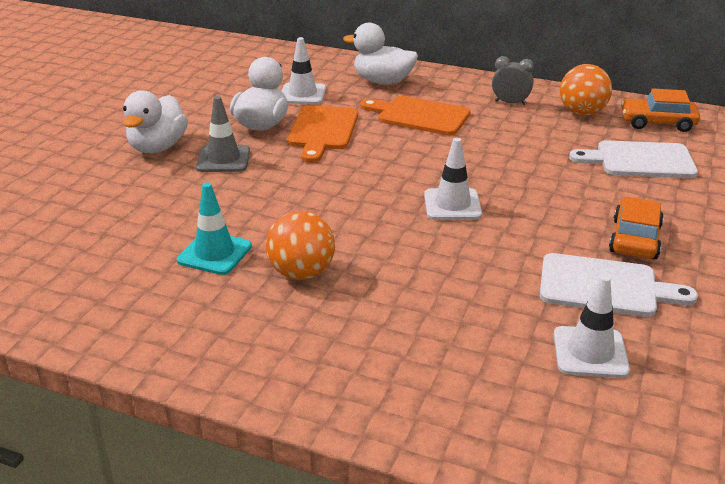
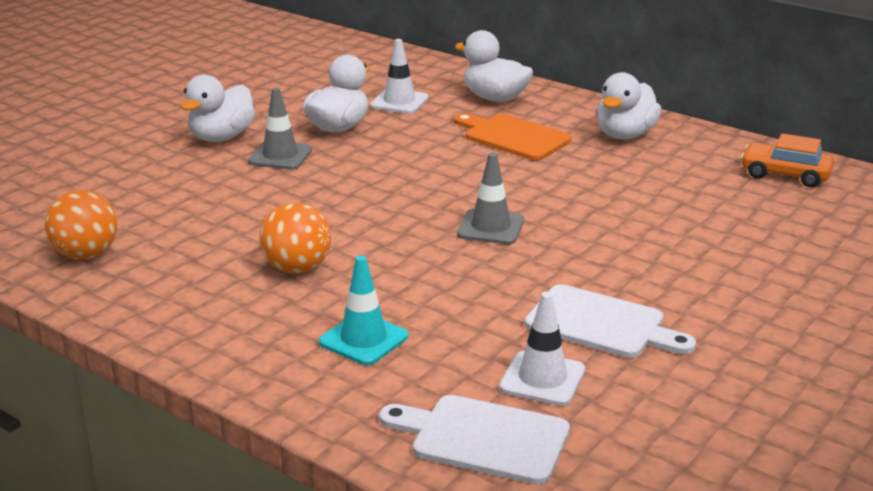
camera: 15 degrees right, 5 degrees down
turquoise traffic cone [177,182,252,275] -> turquoise traffic cone moved to [319,255,408,365]
orange cutting board [287,105,358,163] -> none
white traffic cone [424,138,482,220] -> grey traffic cone [457,153,524,244]
grey clock [492,56,534,105] -> white duck [597,72,662,139]
orange ball [560,64,612,116] -> orange ball moved to [45,190,117,260]
white cutting board [569,140,698,178] -> white cutting board moved to [379,395,570,485]
orange car [609,197,664,260] -> none

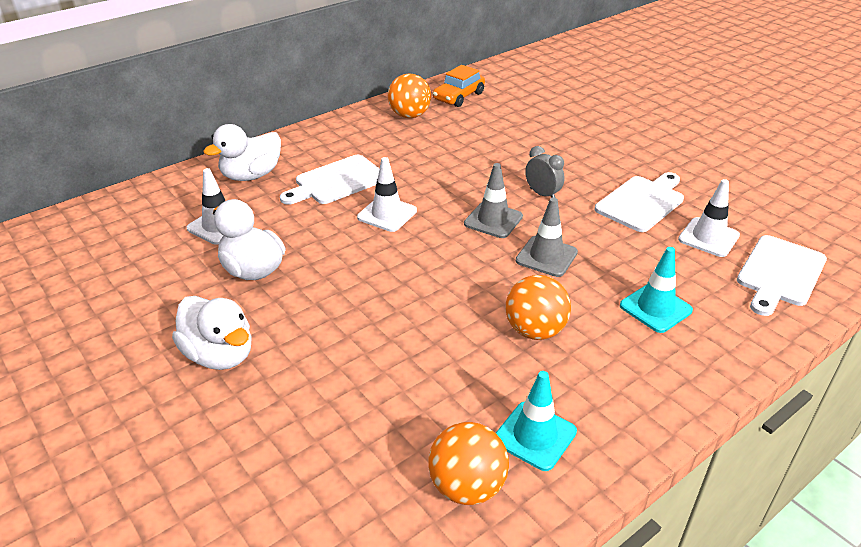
camera: 75 degrees left, 10 degrees up
grey traffic cone [248,88,312,170] -> grey traffic cone moved to [516,197,578,277]
orange cutting board [454,113,572,160] -> white cutting board [280,155,379,205]
white duck [597,72,662,139] -> none
none -> white traffic cone [357,157,417,232]
none -> orange ball [388,74,431,118]
none -> turquoise traffic cone [496,371,577,471]
none -> grey clock [525,146,565,198]

